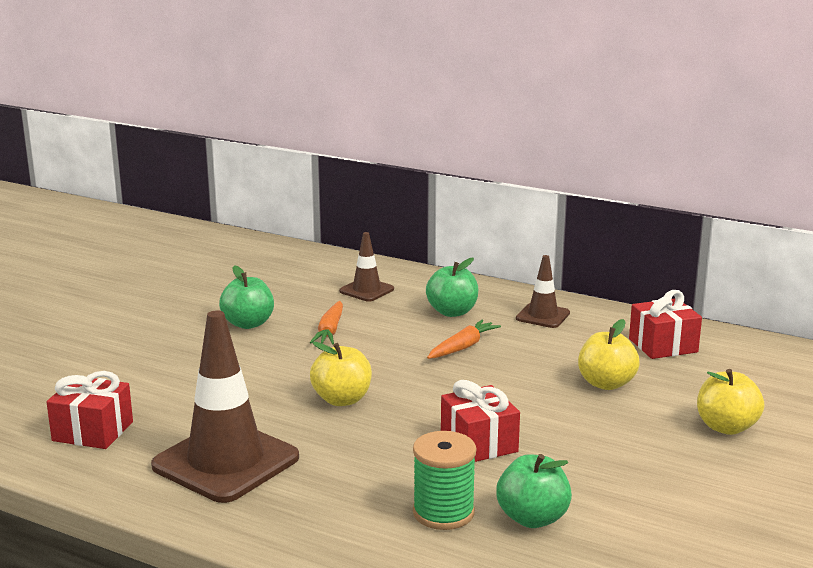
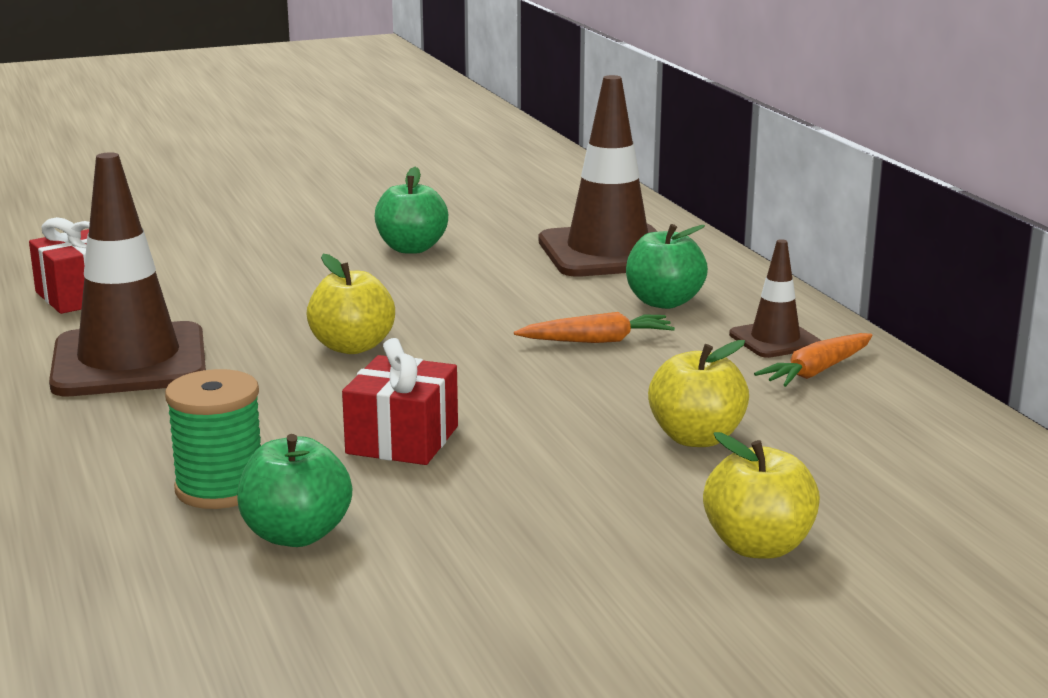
camera: 40 degrees right, 0 degrees up
orange carrot [310,301,343,345] -> orange carrot moved to [754,333,873,387]
brown traffic cone [339,232,394,302] -> brown traffic cone [539,75,658,277], size x1.97
red gift [629,290,702,359] -> none

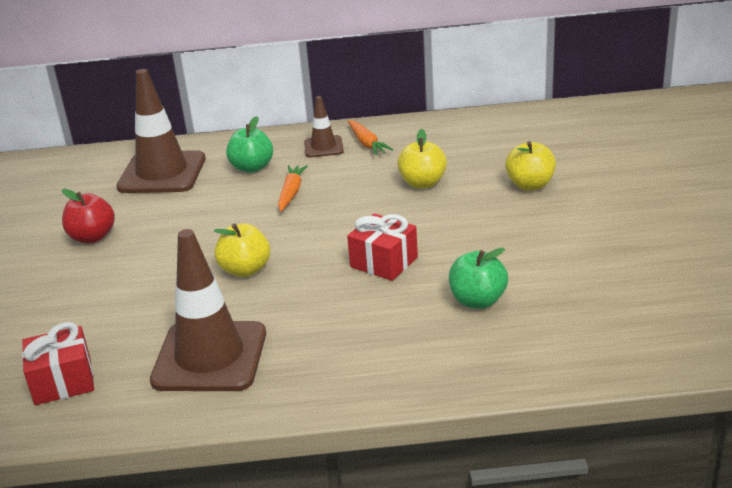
camera: 70 degrees left, 10 degrees up
green spool [165,369,261,509] -> none
green apple [375,167,448,254] -> red apple [62,189,115,243]

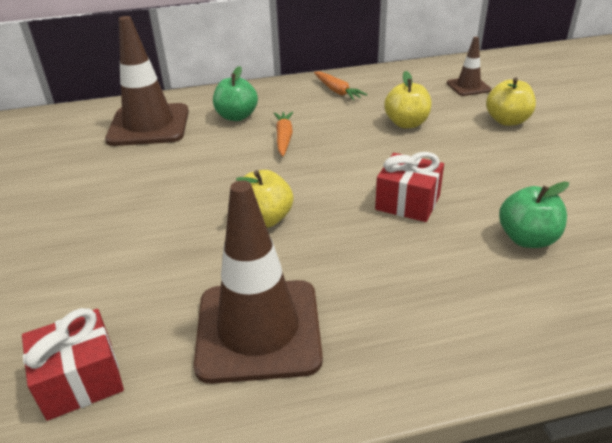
camera: 10 degrees left, 5 degrees up
red apple [62,189,115,243] -> none
brown traffic cone [304,96,344,157] -> brown traffic cone moved to [447,37,491,96]

